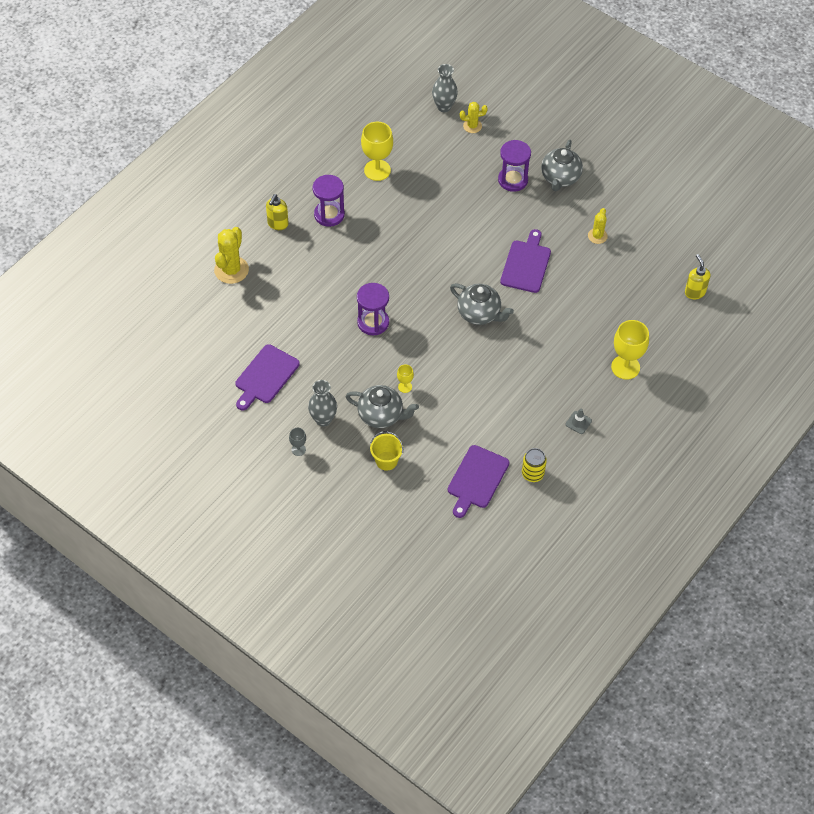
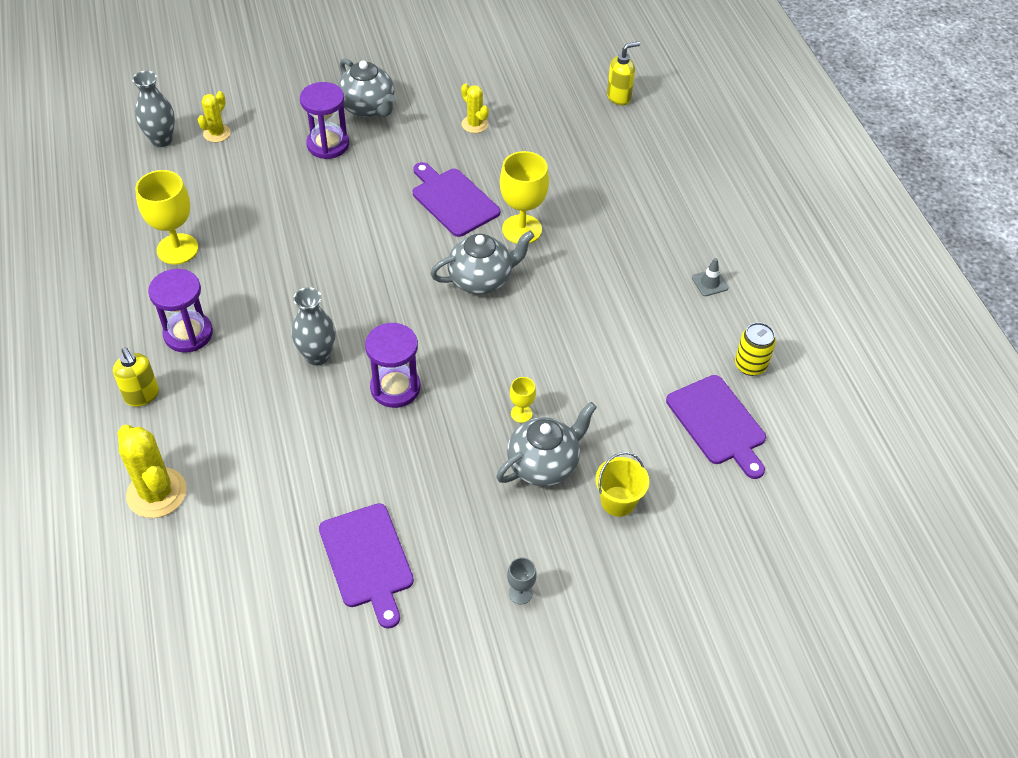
camera: 55 degrees left, 5 degrees down
grey vase [308,380,337,427] -> grey vase moved to [292,287,336,366]
yellow goblet [611,320,649,380] -> yellow goblet moved to [500,151,549,244]
yellow soap dispenser [685,254,710,299] -> yellow soap dispenser turned 135 degrees clockwise [607,41,640,105]

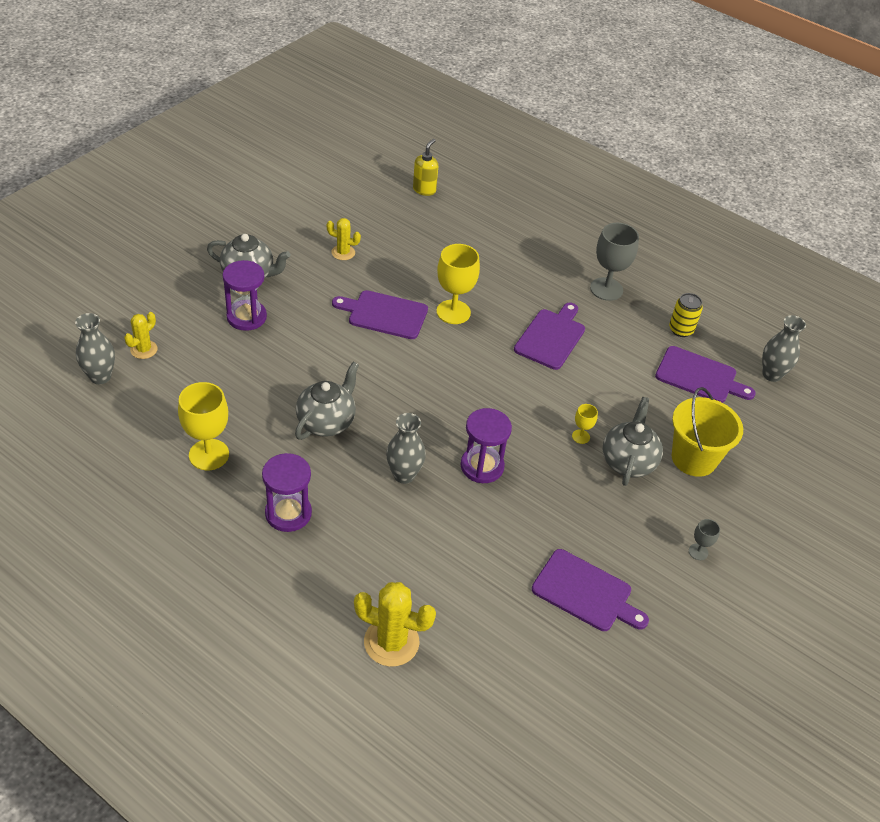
camera: 40 degrees left, 5 degrees down
yellow soap dispenser [113,347,159,407] -> none
yellow cactus [198,91,231,142] -> yellow cactus turned 45 degrees clockwise [124,312,158,359]
grey teapot [430,231,534,294] -> grey teapot moved to [295,362,359,440]
yellow bucket [596,452,649,517] -> yellow bucket [671,387,743,477], size x1.63
grey traffic cone [692,258,729,296] -> grey goblet [590,223,639,301]
none -> purple cutting board [514,303,585,370]
none -> grey vase [762,315,806,382]

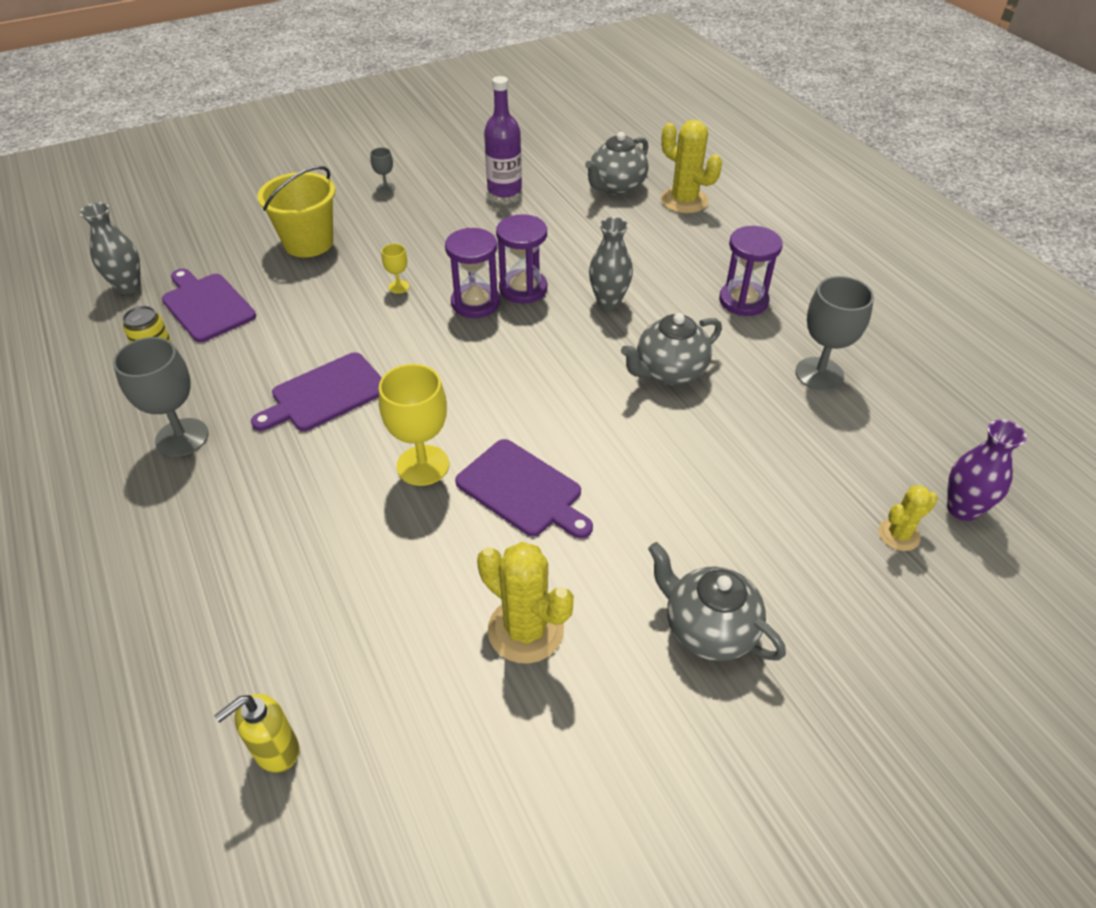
camera: 150 degrees left, 0 degrees up
grey vase [75,313,115,384] -> purple vase [947,420,1027,521]
yellow goblet [178,382,229,470] -> grey goblet [795,276,874,391]
purple hourglass [222,260,267,331] -> purple hourglass moved to [445,228,500,318]
yellow cactus [327,218,361,260] -> yellow cactus [477,542,574,664], size x1.72
purple cutting board [532,549,649,631] -> purple bottle [484,76,522,197]
grey teapot [603,397,663,486] -> grey teapot moved to [585,132,648,195]

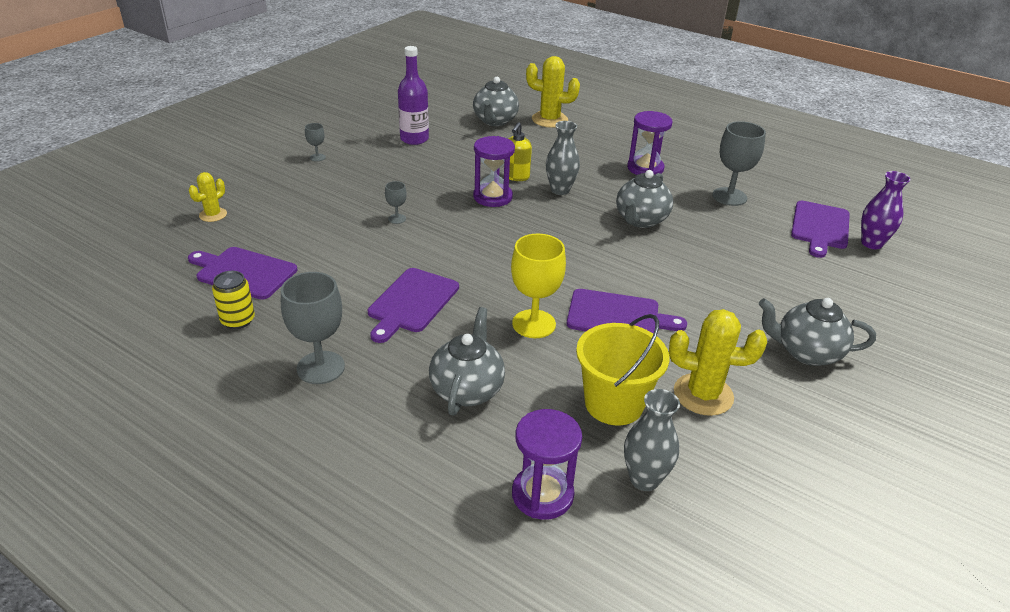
camera: 30 degrees left, 10 degrees down
grey vase [80,202,141,294] -> grey vase moved to [624,389,680,491]
yellow soap dispenser [214,694,299,773] -> yellow soap dispenser moved to [508,122,532,181]
yellow bucket [257,166,335,258] -> yellow bucket moved to [576,314,669,425]
yellow goblet [382,244,409,294] -> grey goblet [385,181,407,224]
purple hourglass [445,228,500,318] -> purple hourglass moved to [512,409,582,520]
yellow cactus [878,485,938,551] -> yellow cactus moved to [189,172,227,222]
none -> grey teapot [429,307,505,416]
none -> purple cutting board [791,201,850,258]

